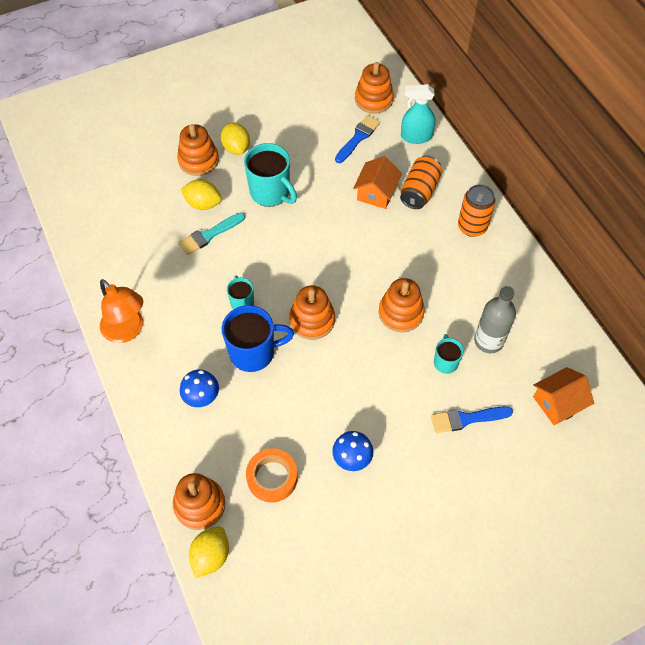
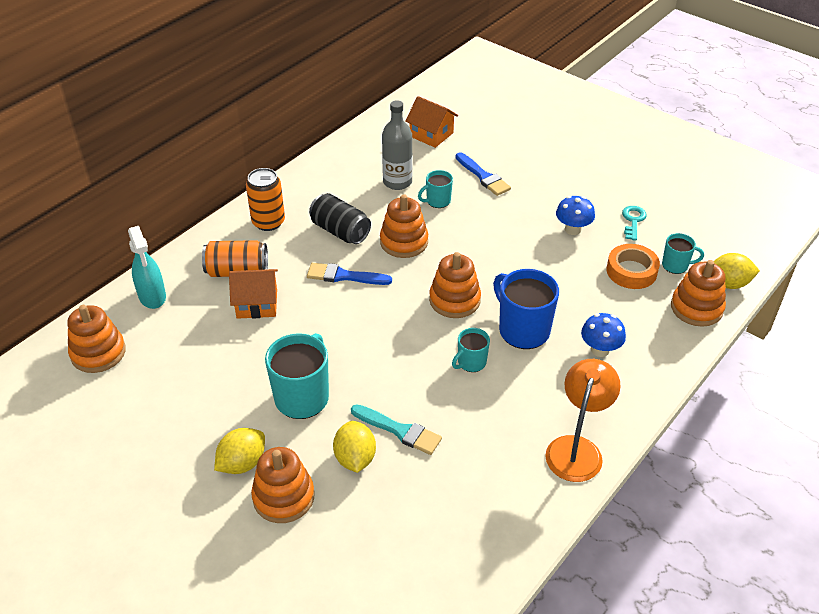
camera: 115 degrees left, 15 degrees down
blue brush [335,115,380,163] -> blue brush moved to [307,263,392,285]
none -> black can [309,193,371,244]
none -> turquoise key [622,206,647,241]
none -> turquoise mug [662,233,704,274]

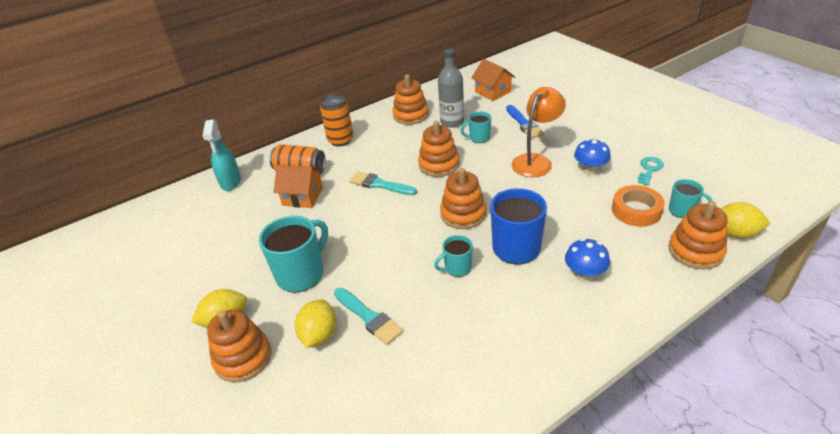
camera: 20 degrees right, 5 degrees down
orange stacking toy [68,305,126,373] -> orange stacking toy moved to [392,74,429,125]
blue brush [307,263,392,285] -> turquoise brush [349,171,417,195]
black can [309,193,371,244] -> none
orange lamp [545,359,621,482] -> orange lamp moved to [511,87,566,177]

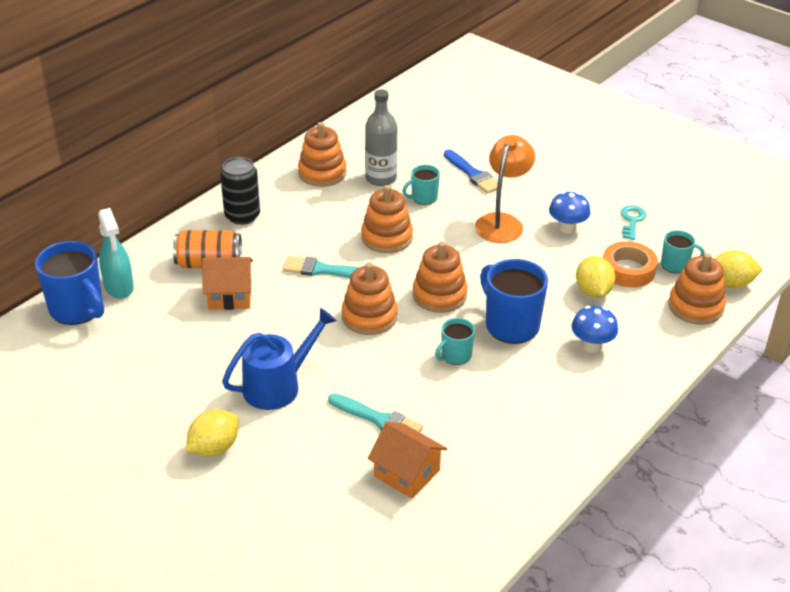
camera: 20 degrees left, 0 degrees up
orange stacking toy [207,309,271,382] -> orange stacking toy moved to [342,262,397,335]
turquoise mug [259,216,328,293] -> blue watering can [222,308,337,410]
yellow lemon [295,300,336,348] -> yellow lemon moved to [576,256,615,298]
orange can [320,94,353,146] -> black can [220,157,260,225]
orange house [471,59,515,101] -> orange house moved to [368,422,447,498]
none -> blue mug [35,241,104,325]

